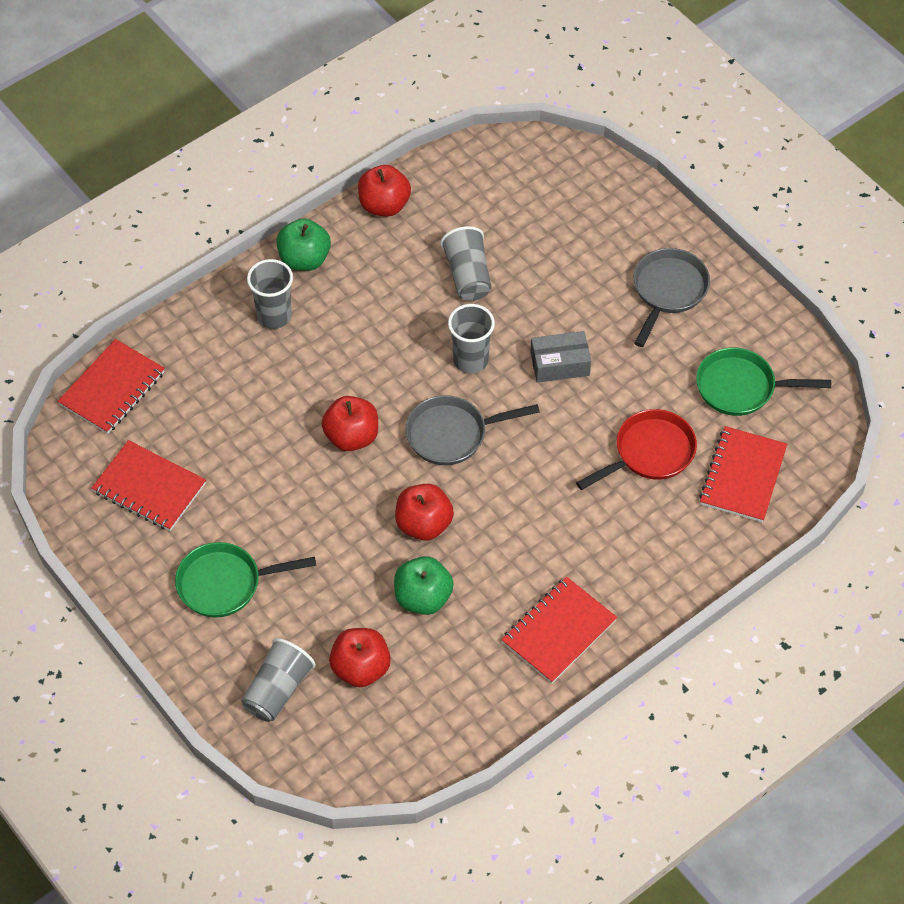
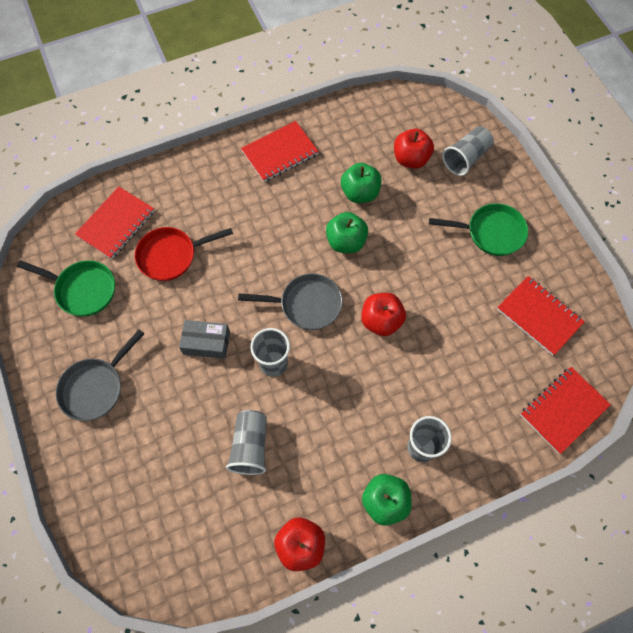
camera: 165 degrees left, 10 degrees up
red apple [395,484,454,541] -> green apple [326,212,368,253]

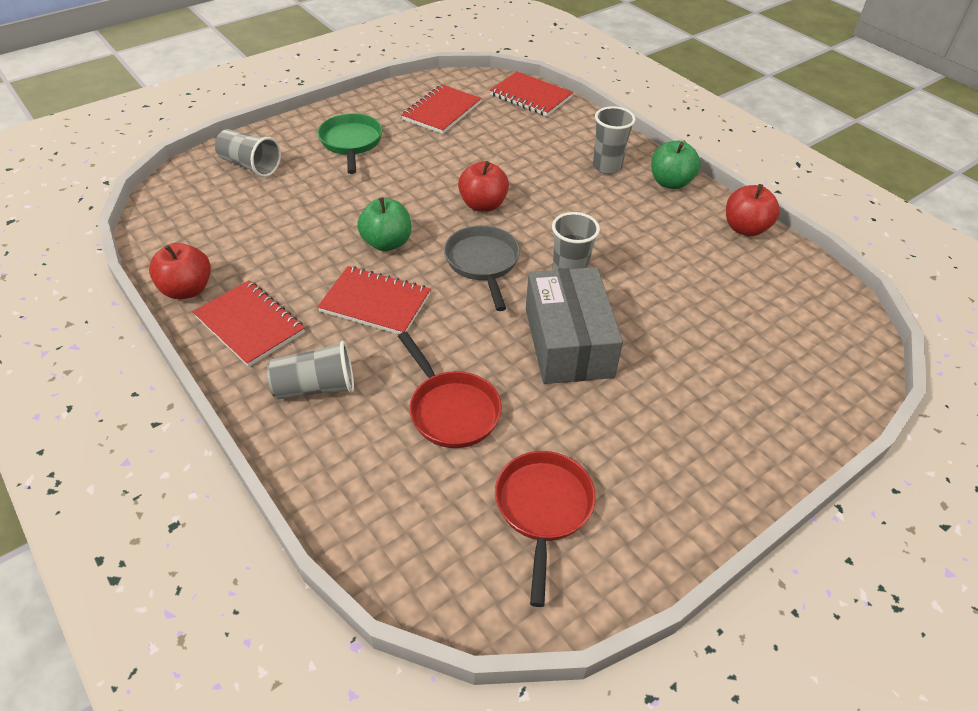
camera: 105 degrees left, 20 degrees down
green pan [17,260,115,316] -> red pan [495,451,596,607]
grey pan [56,329,144,421] -> none
red notebook [75,187,154,259] -> red notebook moved to [317,266,431,334]
grey box [179,320,230,359] -> grey box [526,267,623,384], size x1.80
grey cup [226,410,267,475] -> grey cup moved to [267,341,354,399]
green apple [341,163,381,203] -> none
red apple [394,129,434,169] -> red apple moved to [149,243,211,299]

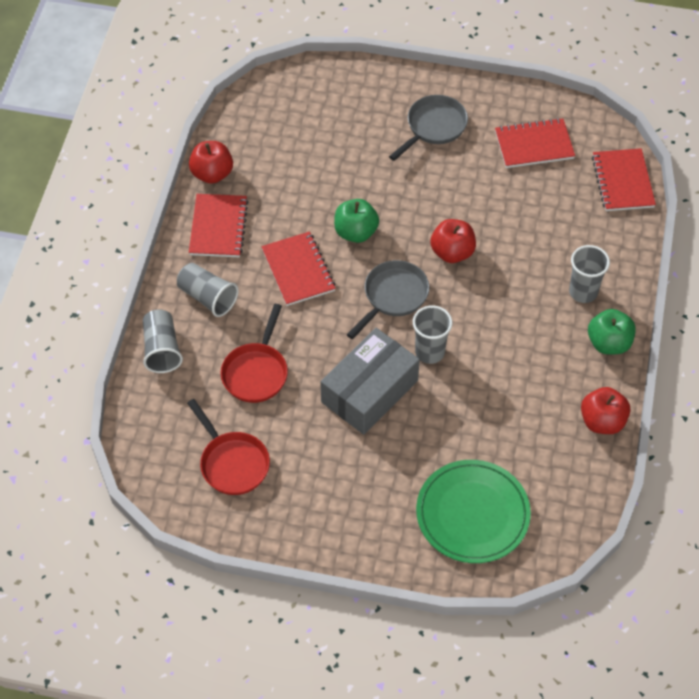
camera: 50 degrees right, 10 degrees up
grey cup [215,129,281,177] -> grey cup moved to [143,309,183,373]
green pan [318,113,382,174] -> grey pan [389,95,468,161]
red pan [495,451,596,607] -> red pan turned 90 degrees clockwise [187,399,270,495]
none -> green plate [416,460,531,563]

